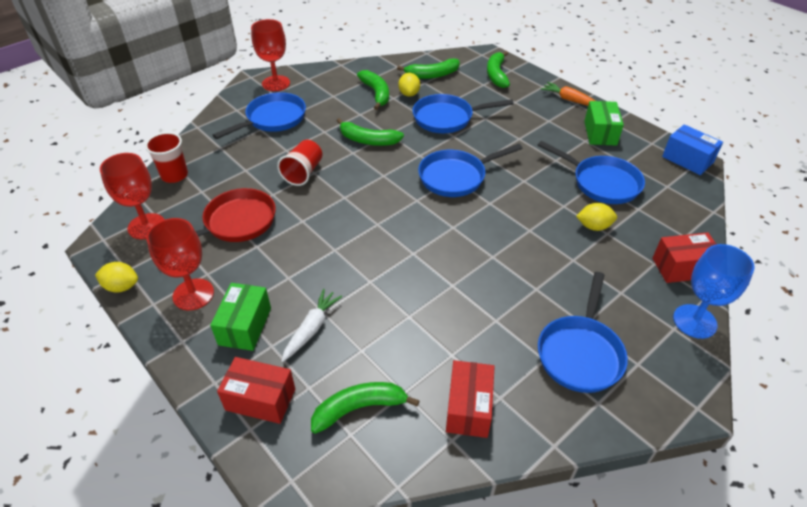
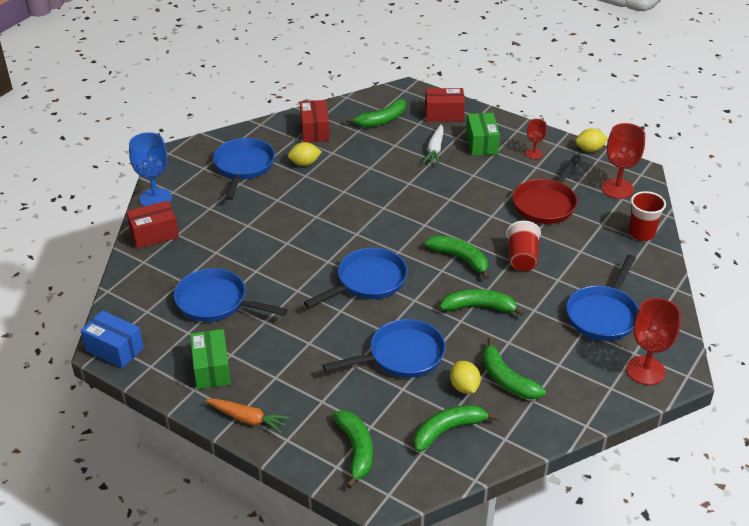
camera: 165 degrees right, 5 degrees down
red goblet [146,218,214,310] -> red goblet [526,119,547,159], size x0.56
yellow lemon [576,203,617,231] -> yellow lemon moved to [288,142,321,166]
none -> green banana [425,235,489,280]

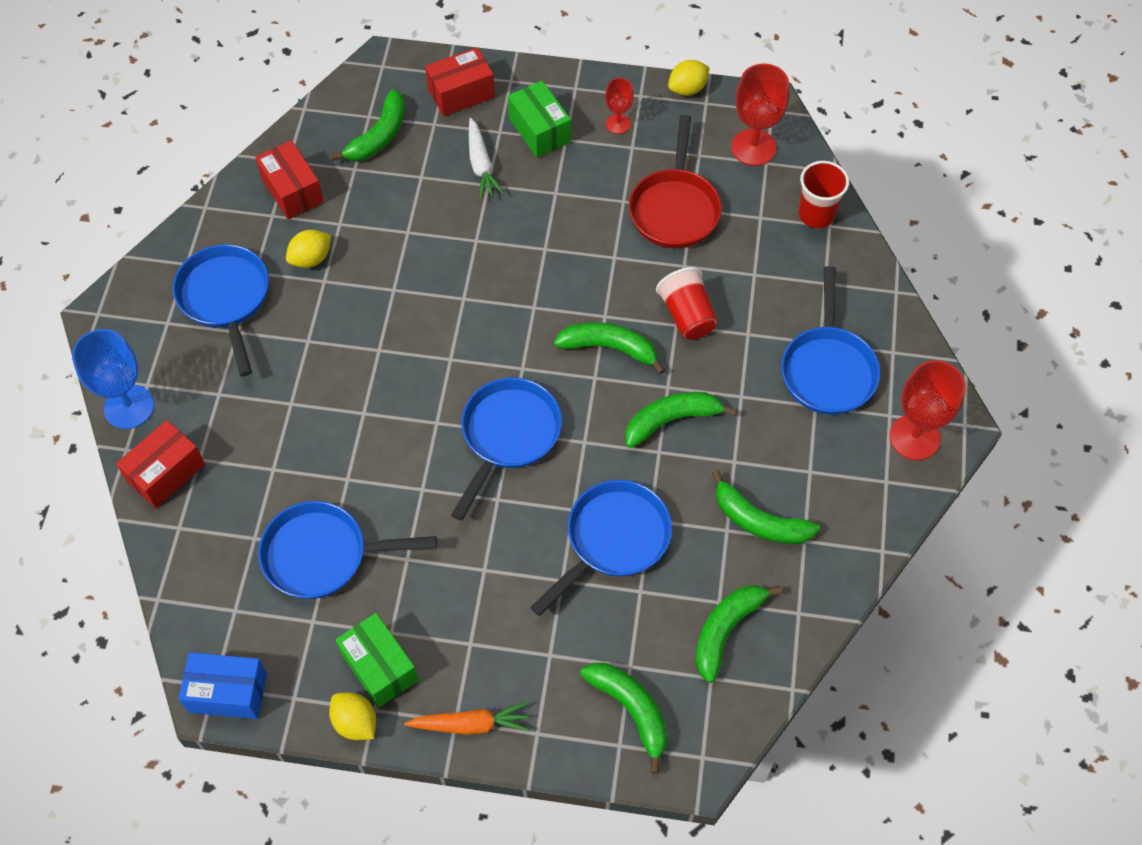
camera: 25 degrees left, 20 degrees up
yellow lemon [450,361,481,394] -> yellow lemon moved to [329,692,376,740]

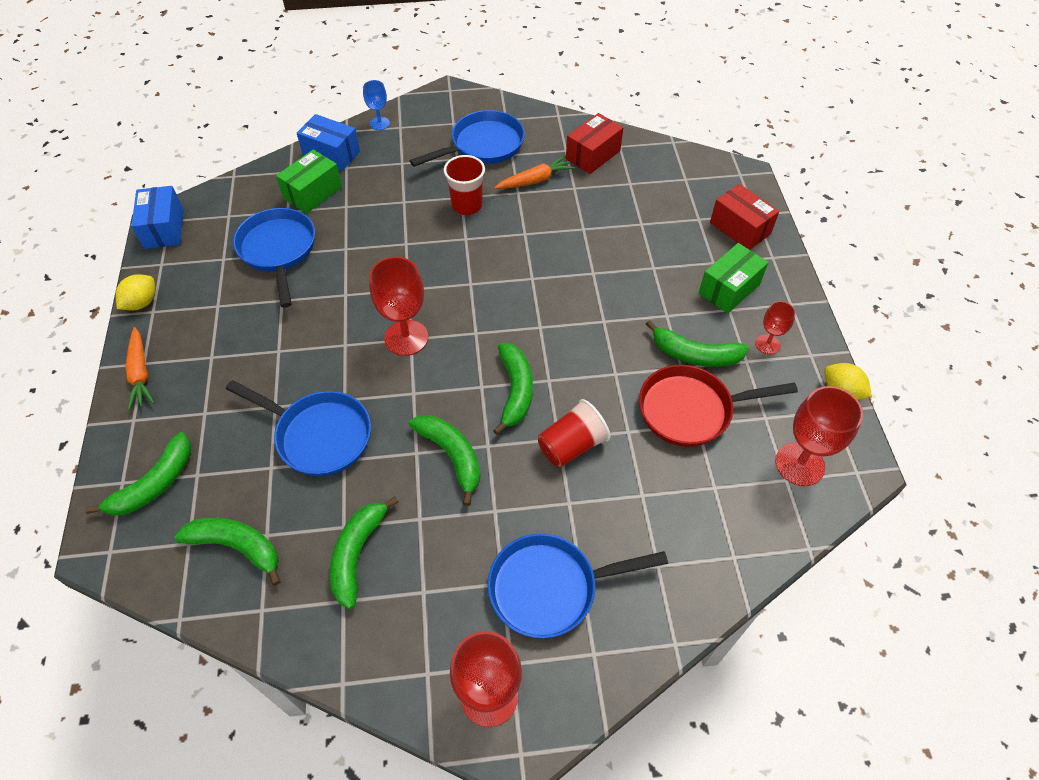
camera: 75 degrees right, 5 degrees down
blue goblet [72,329,154,429] -> blue goblet [363,80,390,130], size x0.56
red box [116,420,205,508] -> blue box [297,114,360,171]
yellow lemon [286,230,331,268] -> orange carrot [494,156,575,189]
green banana [330,89,405,161] -> green banana moved to [646,320,749,367]
green box [335,613,418,708] -> green box moved to [276,149,342,214]
blue pan [451,378,562,521] -> red goblet [369,257,428,356]
white carrot [469,118,504,200] -> none
red cup [798,161,849,228] -> red cup moved to [444,155,485,215]

